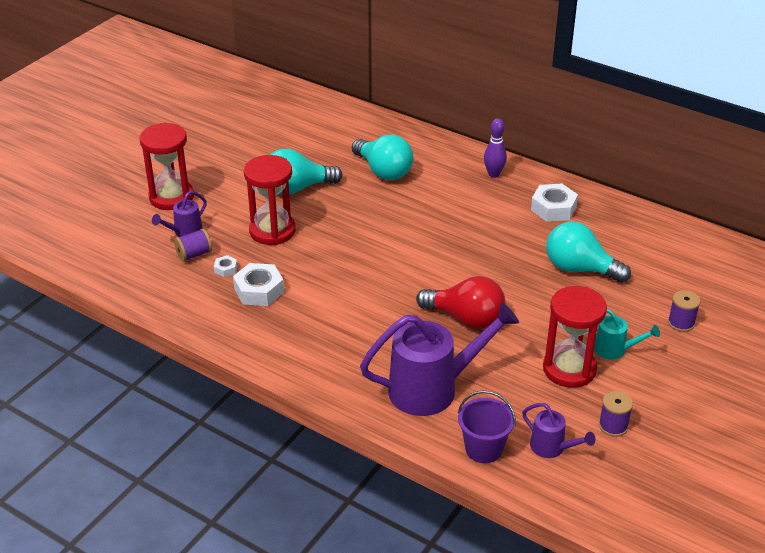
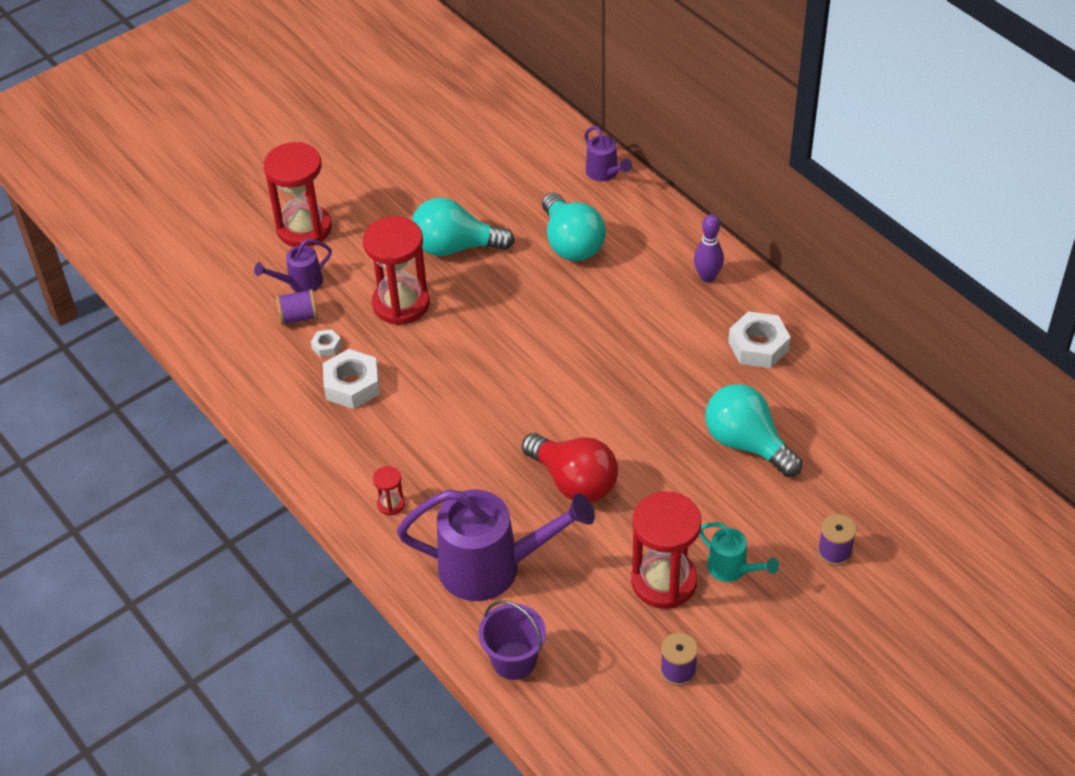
camera: 20 degrees right, 10 degrees up
purple watering can [522,403,596,458] -> purple watering can moved to [584,126,632,181]
none -> red hourglass [373,466,405,516]

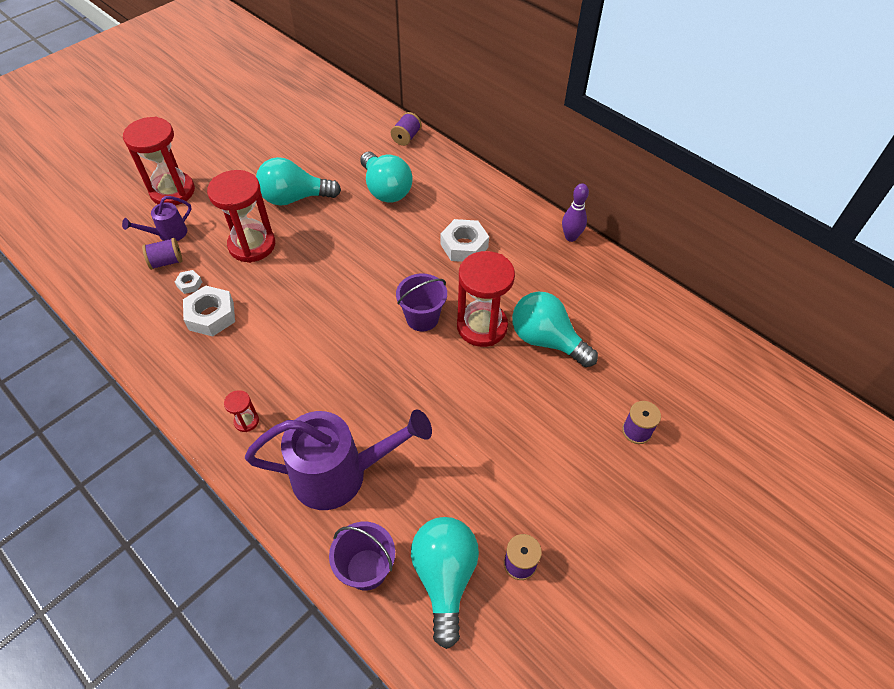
camera: 10 degrees left, 5 degrees up
red light bulb [522,433,618,503] -> none
purple watering can [584,126,632,181] -> purple spool [391,112,422,146]
red hourglass [631,491,702,609] -> red hourglass moved to [457,251,515,347]
purple bowling pin [694,214,724,283] -> purple bowling pin moved to [562,183,589,242]
turquoise watering can [699,522,779,582] -> none
white nut [728,311,791,368] -> white nut moved to [441,219,489,262]
none -> purple bucket [396,274,447,331]
none -> turquoise light bulb [411,517,479,649]

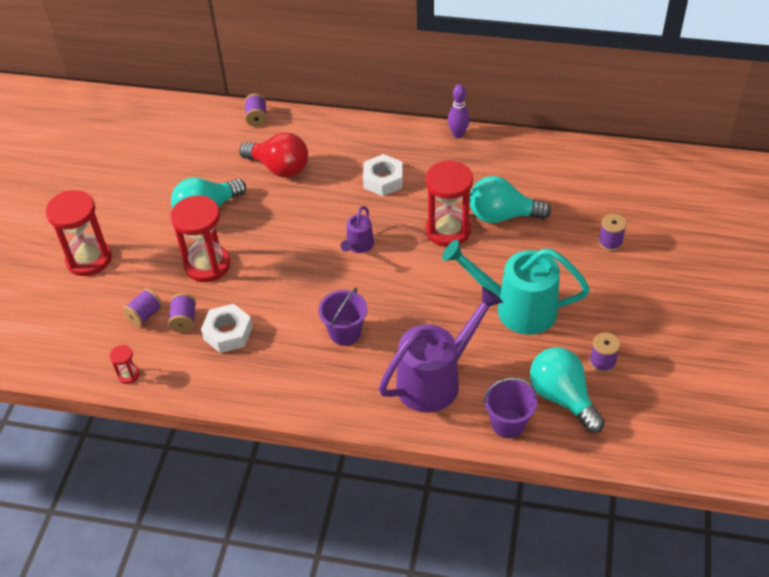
camera: 30 degrees left, 5 degrees down
purple watering can [122,196,191,241] -> purple watering can moved to [340,206,374,253]
white nut [175,270,202,294] -> purple spool [168,293,196,333]
red hourglass [224,390,259,432] -> red hourglass moved to [110,345,140,384]
turquoise light bulb [360,151,413,203] -> red light bulb [239,132,308,178]
purple bucket [396,274,447,331] -> purple bucket moved to [318,288,367,346]
none -> turquoise watering can [442,240,590,335]

